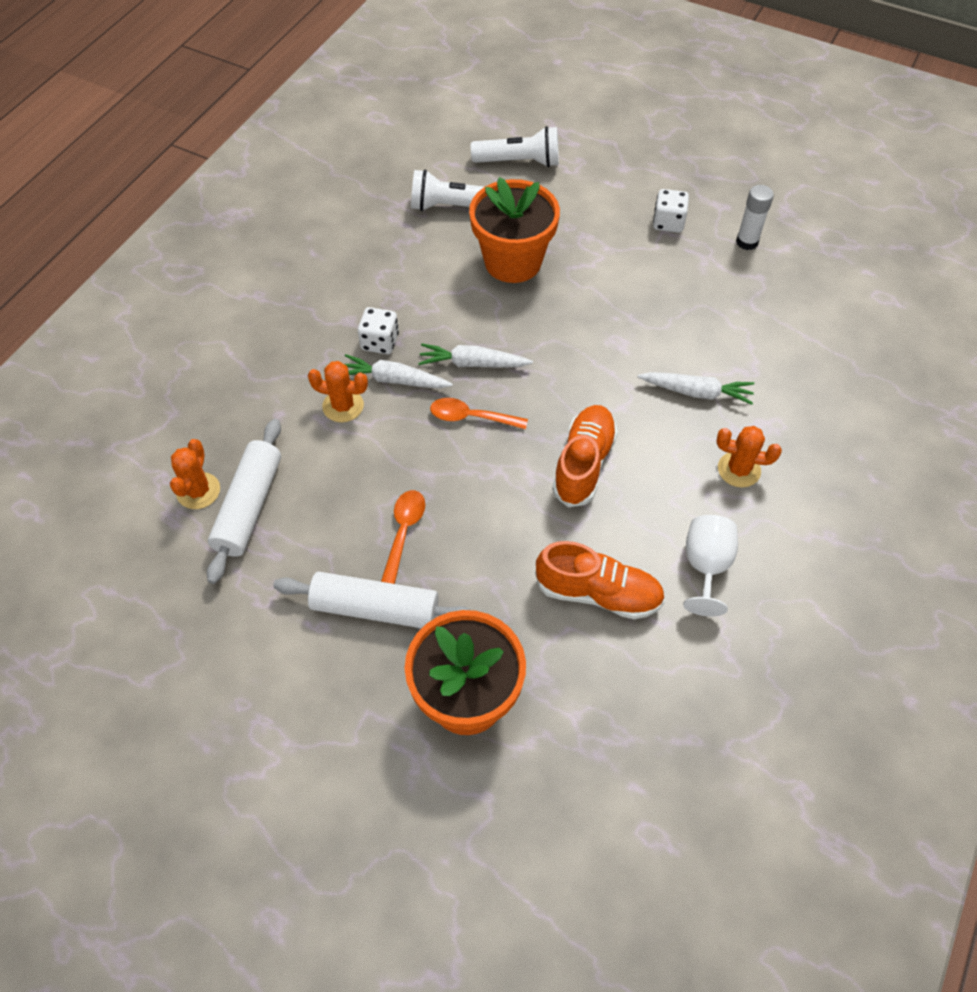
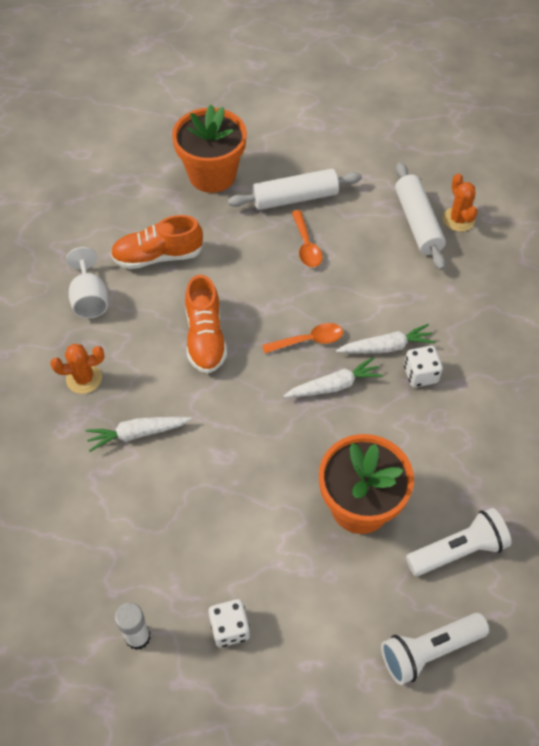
camera: 155 degrees right, 0 degrees up
orange cactus [308,361,368,422] -> none

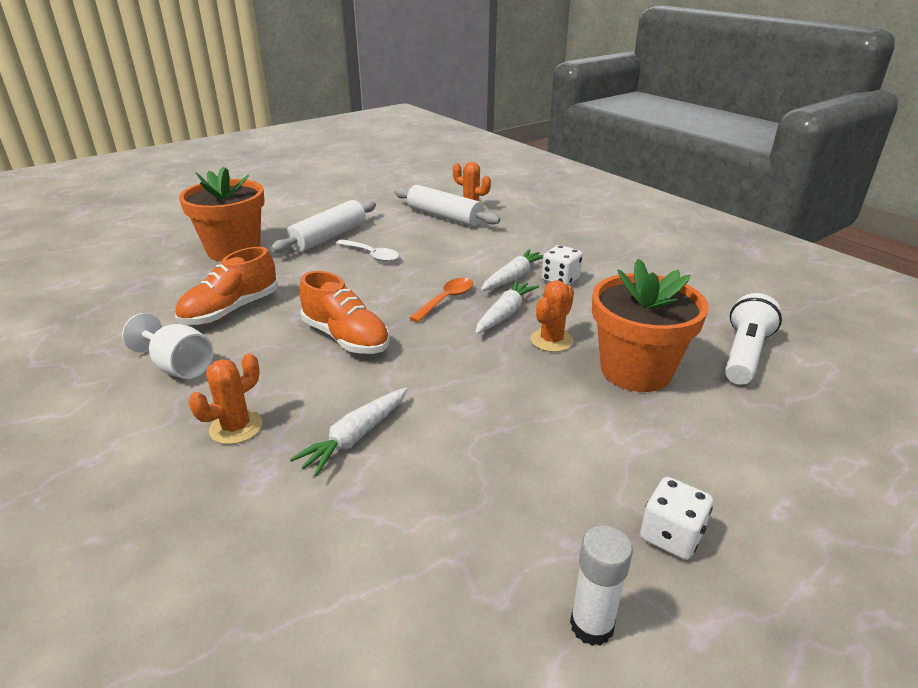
camera: 40 degrees left, 25 degrees down
orange spoon [291,210,322,267] -> white spoon [336,239,399,262]
white flashlight [381,613,489,685] -> none
none -> orange cactus [531,280,574,352]

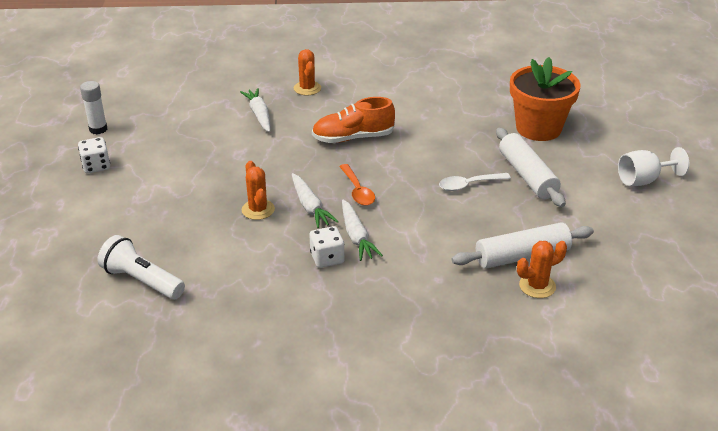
camera: 125 degrees right, 5 degrees up
white goblet [122,313,213,379] -> white goblet moved to [618,147,689,186]
orange shoe [175,247,278,325] -> none
orange flower pot [592,259,709,392] -> none
white flashlight [725,293,782,385] -> white flashlight turned 150 degrees clockwise [98,235,185,299]

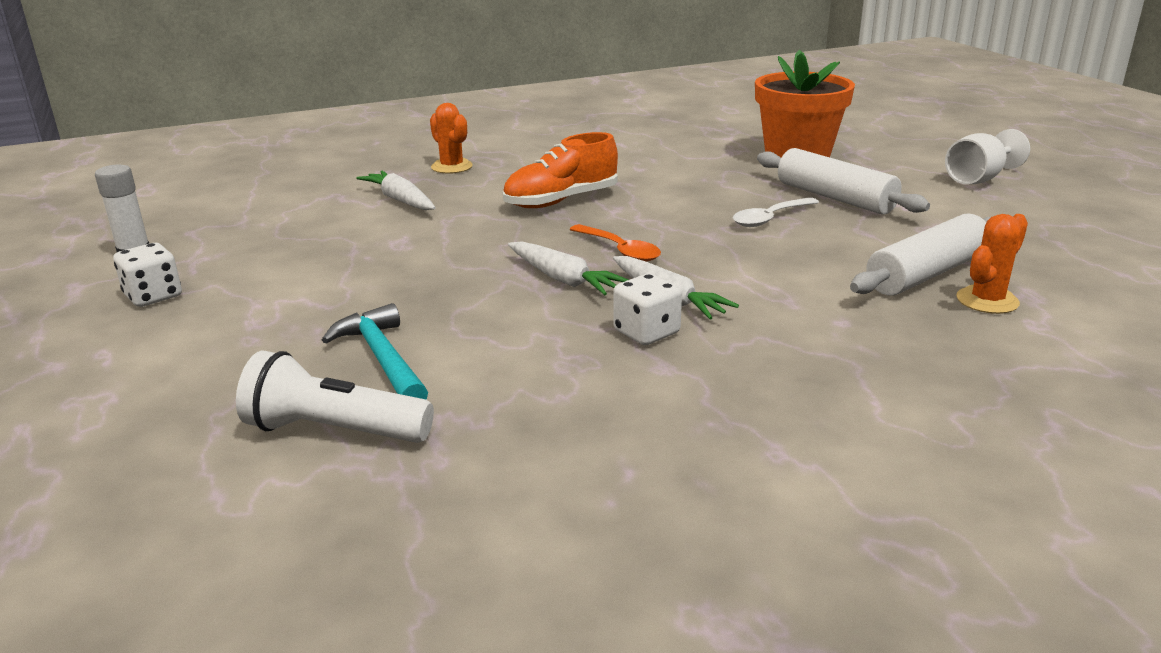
camera: 20 degrees left, 10 degrees down
orange cactus [242,161,275,220] -> none
none -> turquoise hammer [322,303,428,400]

